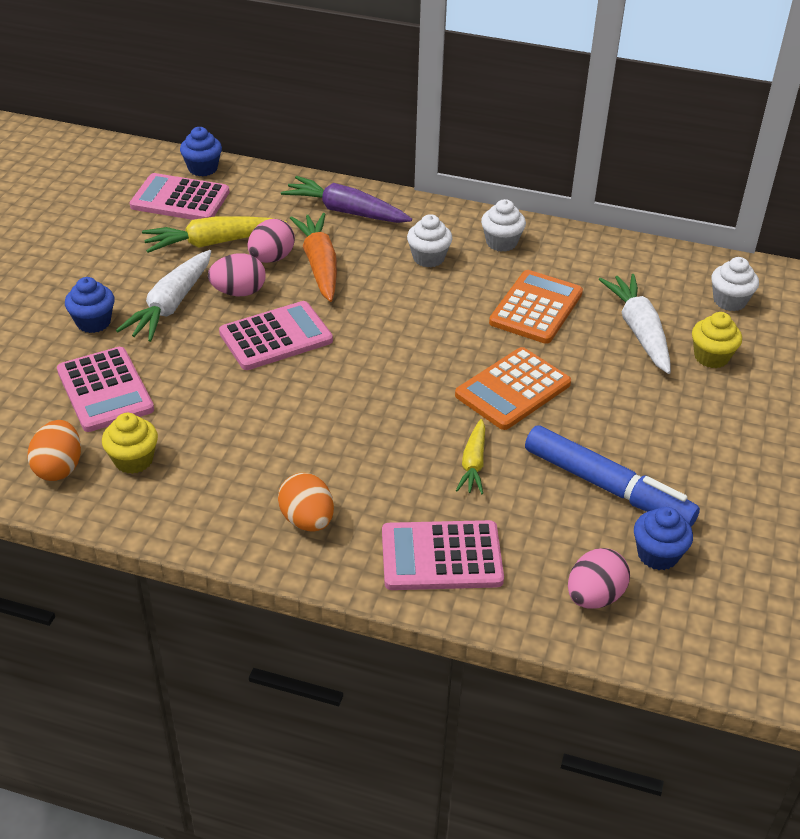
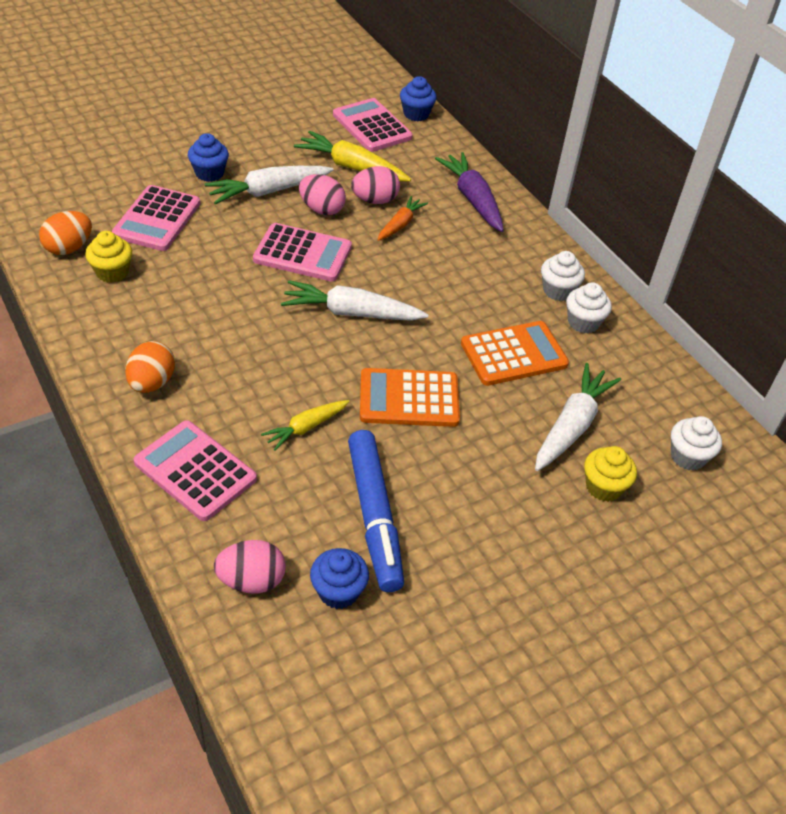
camera: 40 degrees right, 5 degrees up
orange carrot [290,213,337,302] -> orange carrot [377,196,428,241], size x0.60
white cupcake [407,214,452,267] -> white cupcake moved to [566,282,612,333]
none -> white carrot [281,280,428,321]

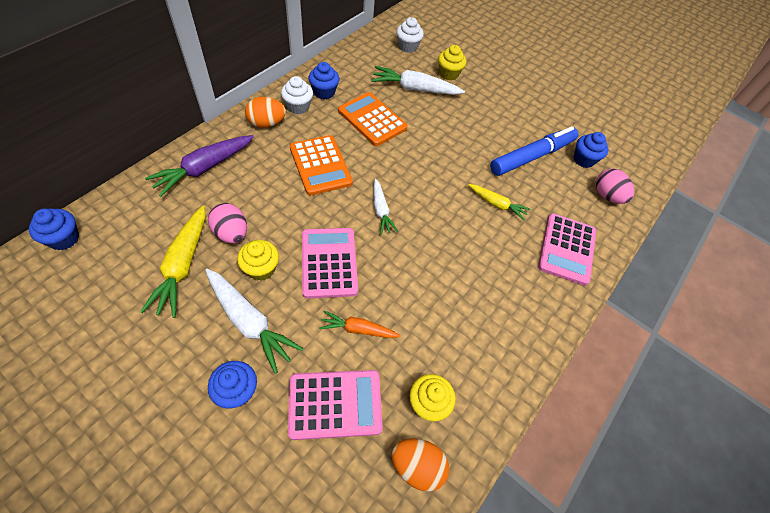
camera: 115 degrees left, 10 degrees up
orange egg [125,341,175,393] -> orange egg moved to [245,97,286,128]
white carrot [281,280,428,321] -> white carrot [373,179,398,235], size x0.60
pink egg [299,174,346,215] -> yellow cupcake [237,240,279,281]
pink calculator [333,98,413,152] -> none
orange calculator [360,368,460,427] -> orange calculator moved to [290,135,353,196]
orange carrot [377,196,428,241] -> orange carrot moved to [319,310,400,338]
white cupcake [566,282,612,333] -> blue cupcake [309,62,339,99]

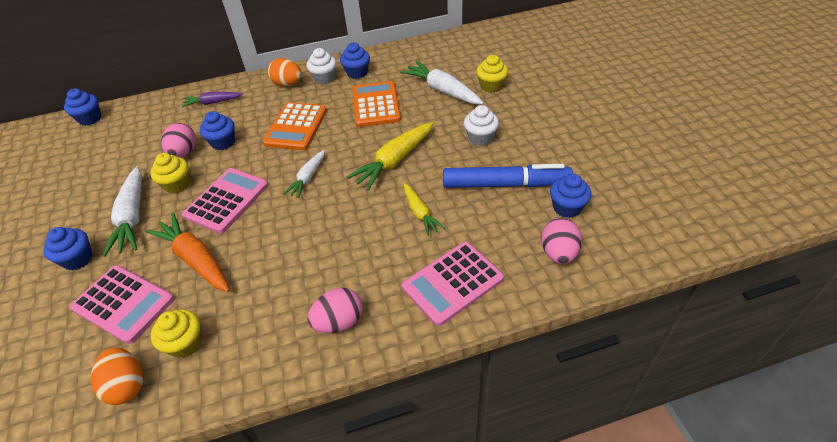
camera: 45 degrees right, 10 degrees down
yellow carrot [140,205,205,318] -> yellow carrot moved to [347,122,433,190]
purple carrot [145,135,254,197] -> purple carrot [182,92,243,107], size x0.60
orange carrot [319,310,400,338] -> orange carrot [145,213,230,292], size x1.66
white cupcake [396,17,424,53] -> white cupcake moved to [464,105,499,146]
none -> blue cupcake [200,111,235,150]
none -> pink egg [307,288,362,333]

